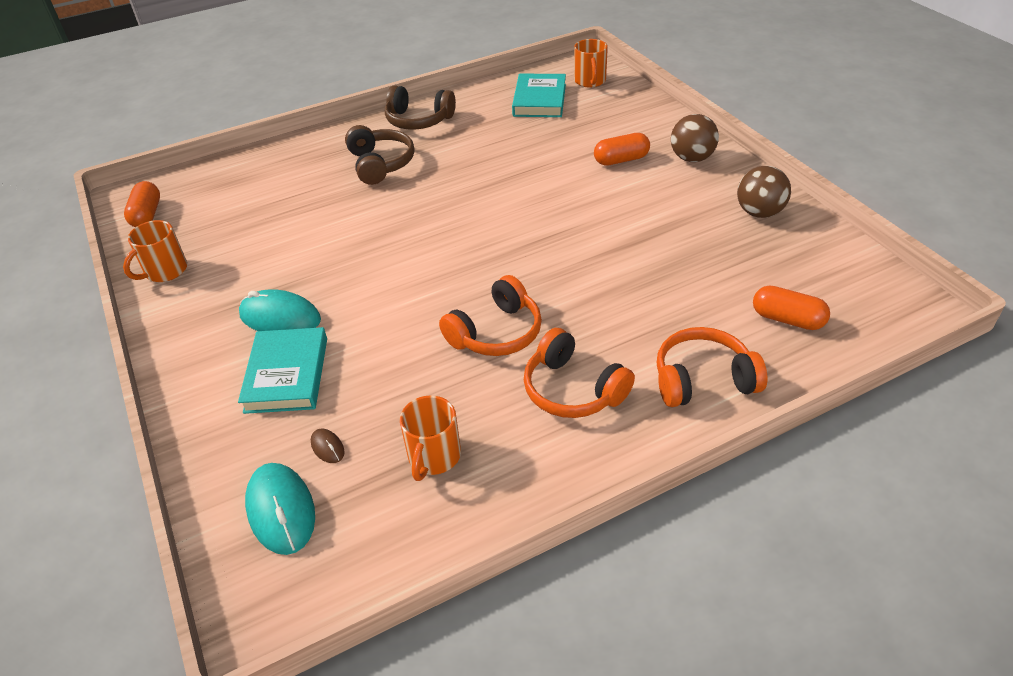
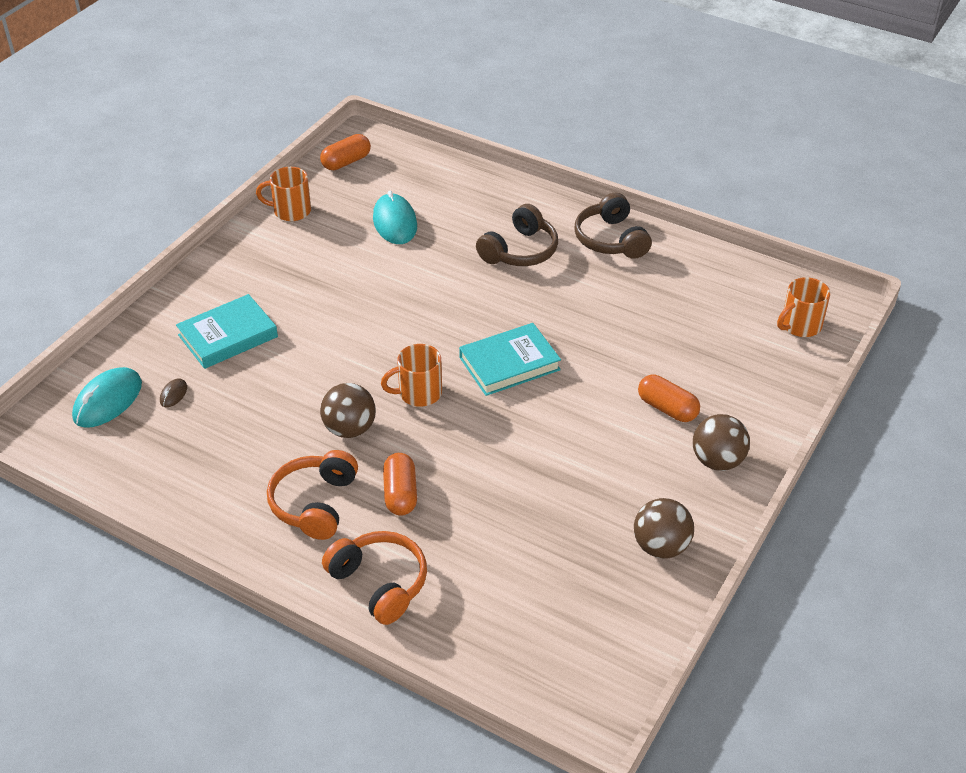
camera: 55 degrees right, 0 degrees up
turquoise mouse [239,289,321,331] -> turquoise mouse moved to [373,190,417,244]
orange mug [400,395,461,481] -> orange mug moved to [381,344,442,407]
orange headphones [439,275,542,356] -> brown ball [320,383,376,438]
turquoise book [512,74,566,117] -> turquoise book moved to [459,323,561,396]
orange capsule [753,285,830,330] -> orange capsule moved to [383,453,417,516]

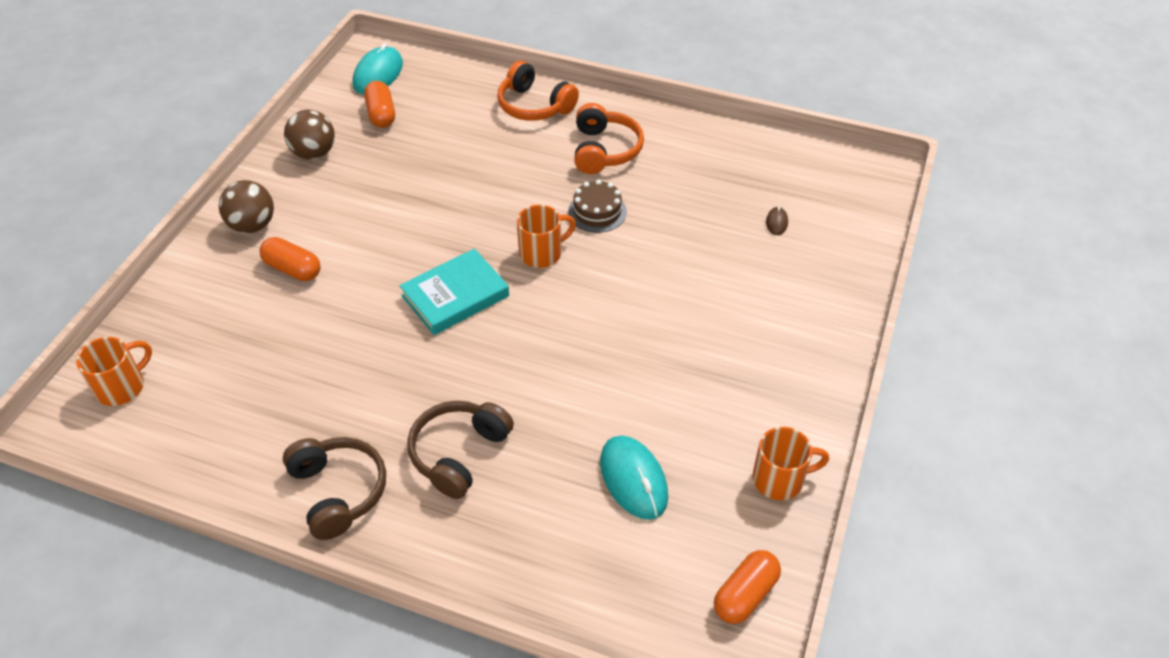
camera: 170 degrees right, 5 degrees up
turquoise mouse [72,367,142,428] -> turquoise mouse moved to [353,43,403,94]
turquoise book [176,294,278,369] -> none
brown ball [320,383,376,438] -> brown cake [568,179,627,233]
orange capsule [383,453,417,516] -> orange capsule moved to [364,81,395,128]

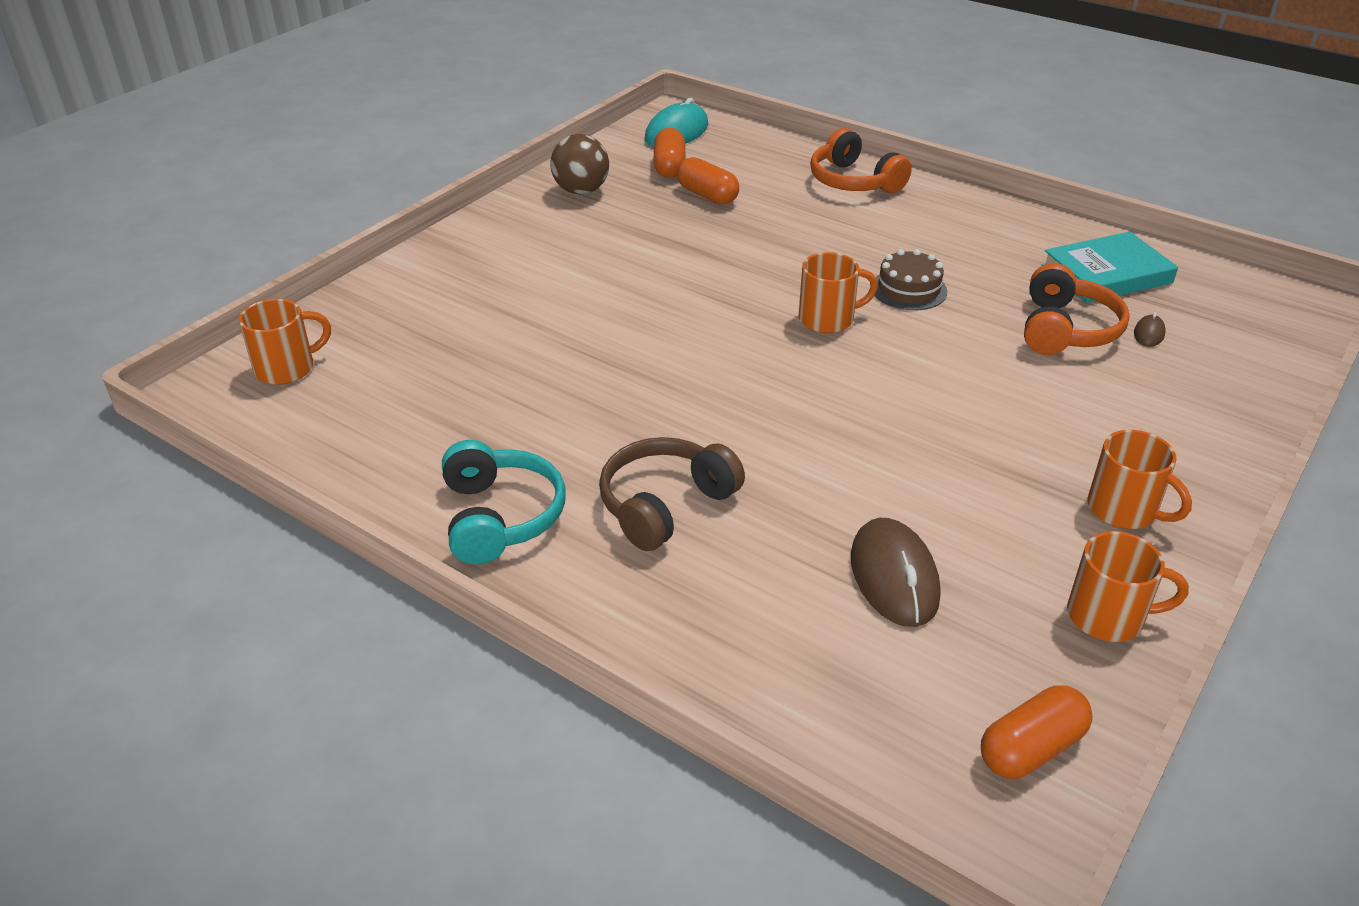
camera: 15 degrees right, 10 degrees down
brown ball [219,180,274,233] -> none
orange capsule [260,237,320,281] -> orange capsule moved to [677,157,739,204]
brown headphones [283,437,386,540] -> turquoise headphones [442,440,566,565]
turquoise book [399,248,509,335] -> turquoise book moved to [1041,232,1178,303]
orange headphones [574,103,644,174] -> orange headphones moved to [1024,263,1130,355]
turquoise mouse [600,436,668,520] -> brown mouse [851,518,940,627]
none -> orange mug [1088,430,1192,529]

